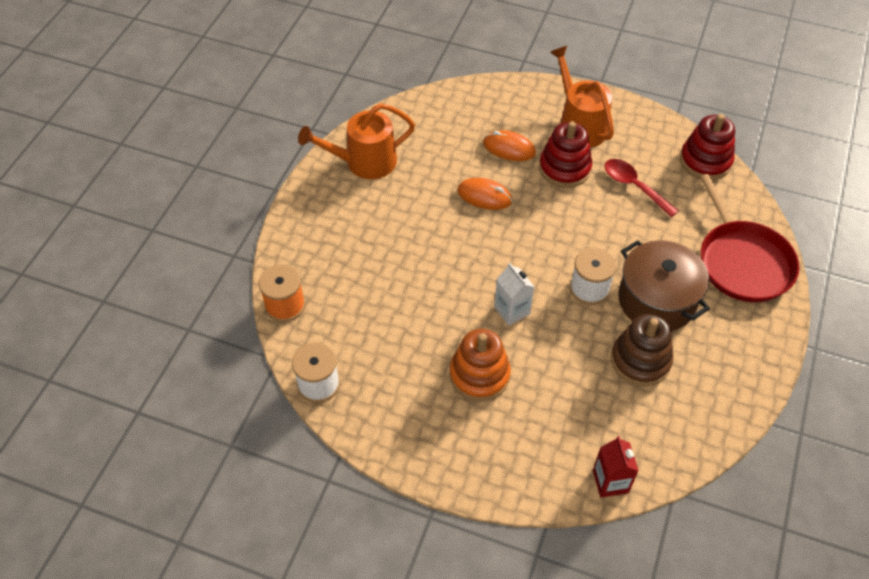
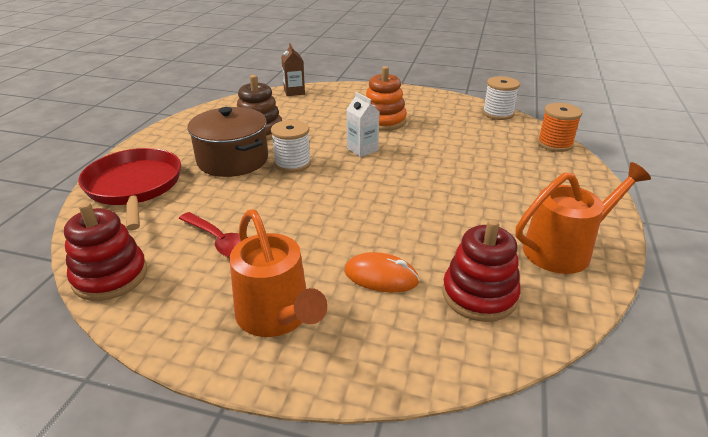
camera: 175 degrees right, 20 degrees down
orange mouse [457,178,512,210] -> none
red stacking toy [539,121,592,188] -> red stacking toy moved to [442,219,521,322]
red carton [593,436,639,498] -> brown carton [281,43,305,96]

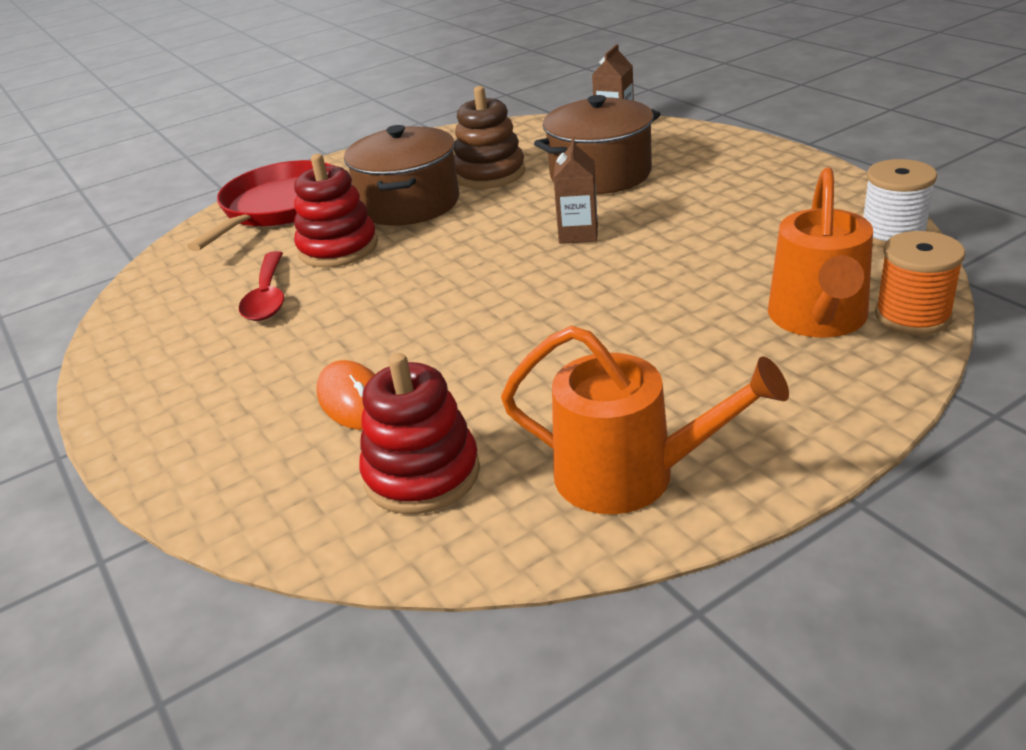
camera: 45 degrees right, 0 degrees up
red stacking toy [64,202,147,301] -> red stacking toy moved to [294,154,378,268]
orange watering can [230,209,328,337] -> orange watering can moved to [768,168,873,338]
white spool [271,120,311,173] -> none
white carton [346,92,379,157] -> brown carton [553,137,598,244]
orange stacking toy [366,66,407,131] -> none
none -> brown pot [534,95,661,194]

